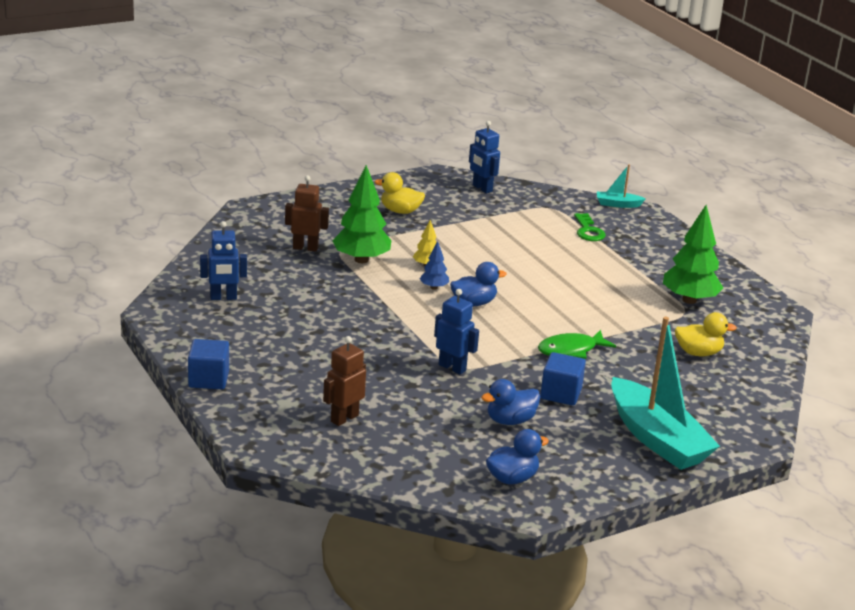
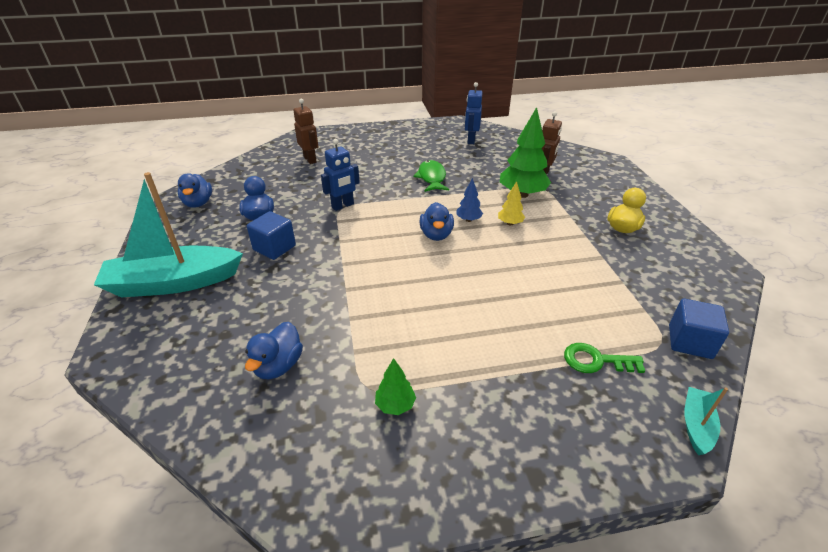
camera: 110 degrees right, 10 degrees up
blue cube [188,339,229,389] -> blue cube moved to [669,298,729,359]
blue robot [469,121,500,193] -> none
green fish [538,330,616,359] -> green fish moved to [414,160,449,192]
green tree [663,205,723,304] -> green tree [375,358,416,415], size x0.49
yellow duck [675,312,737,356] -> blue duck [245,322,303,379]

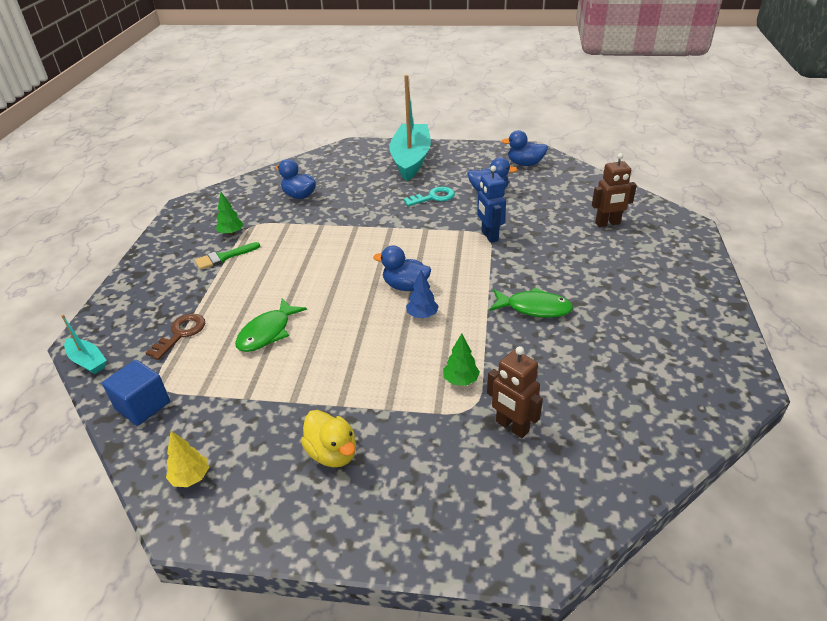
camera: 110 degrees right, 0 degrees up
blue cube [247,211,296,260] -> turquoise key [403,187,455,206]
blue robot [465,82,483,144] -> none
yellow tree [498,181,525,225] -> yellow tree moved to [166,431,209,487]
green tree [500,107,551,198] -> green tree [443,333,480,386], size x0.49
green key [564,343,645,373] -> brown key [146,314,205,360]
none -> green brush [195,242,260,270]
none -> green fish [235,299,307,352]

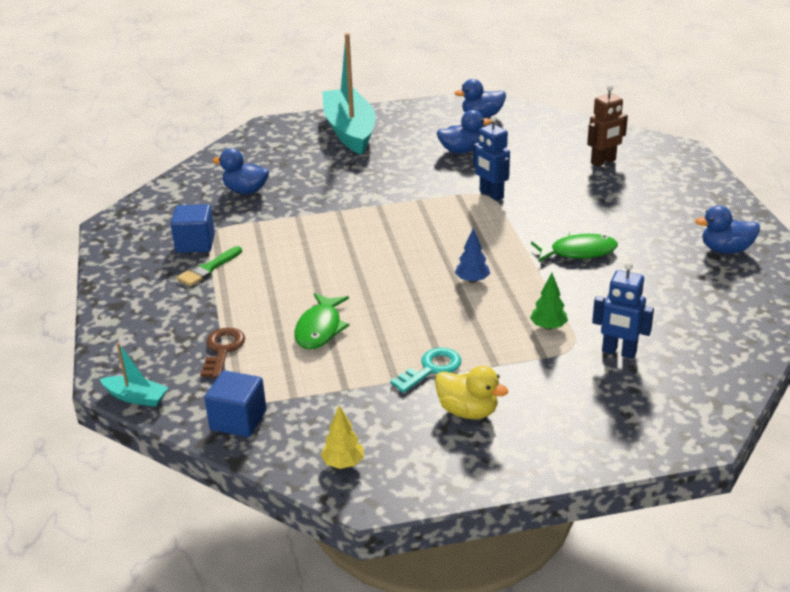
camera: 20 degrees left, 5 degrees down
green tree [216,192,244,235] -> blue cube [171,204,215,253]
blue duck [373,246,431,291] -> blue duck moved to [695,206,760,254]
turquoise key [403,187,455,206] -> turquoise key moved to [390,348,461,393]
brown robot [487,346,543,438] -> blue robot [592,262,654,359]

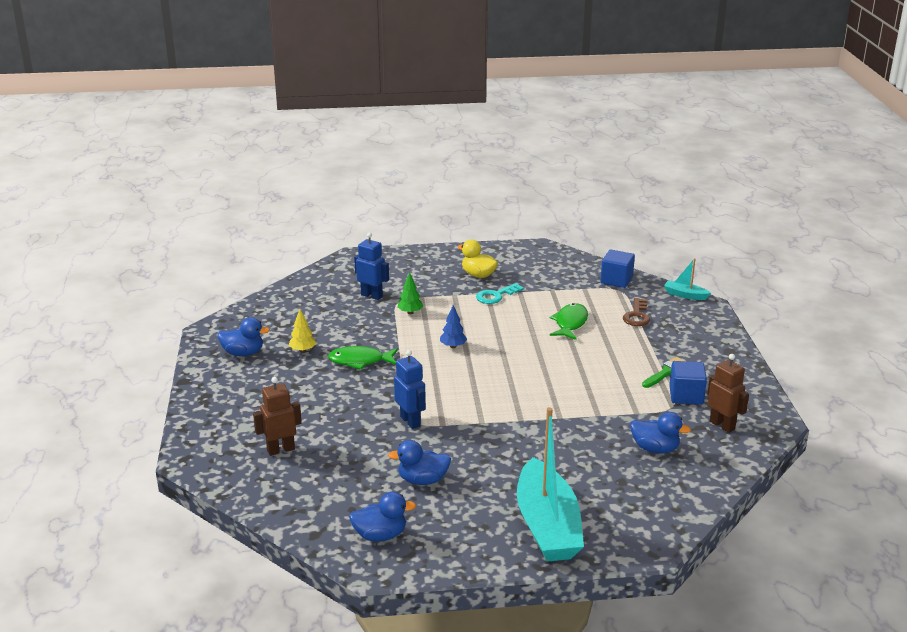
camera: 175 degrees left, 5 degrees down
yellow tree [321,406,364,469] -> yellow tree moved to [289,309,316,352]
none -> brown robot [707,354,749,433]

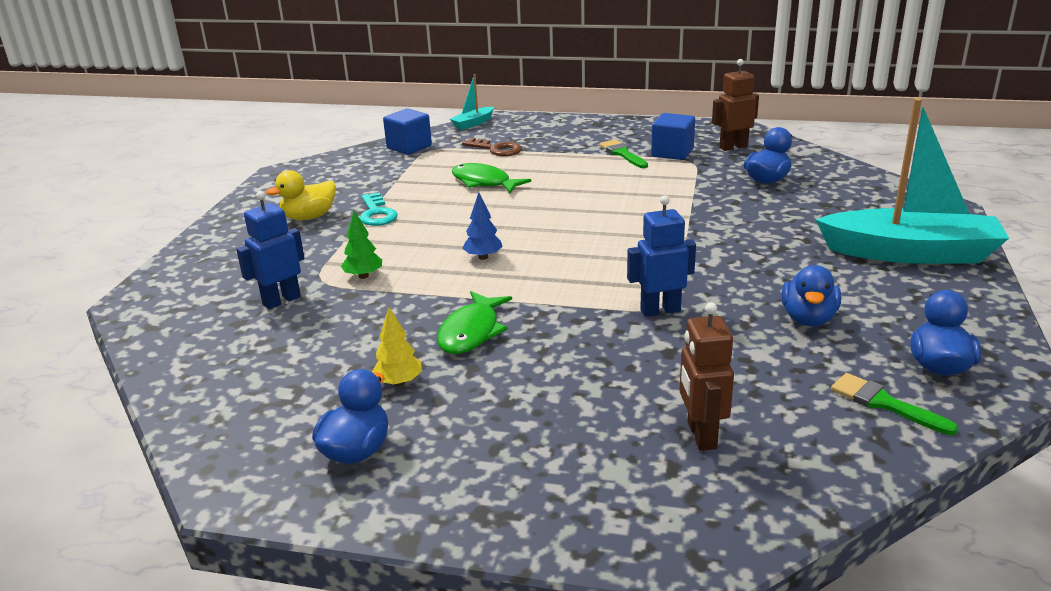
camera: 70 degrees left, 0 degrees up
none -> green brush [831,373,959,435]

